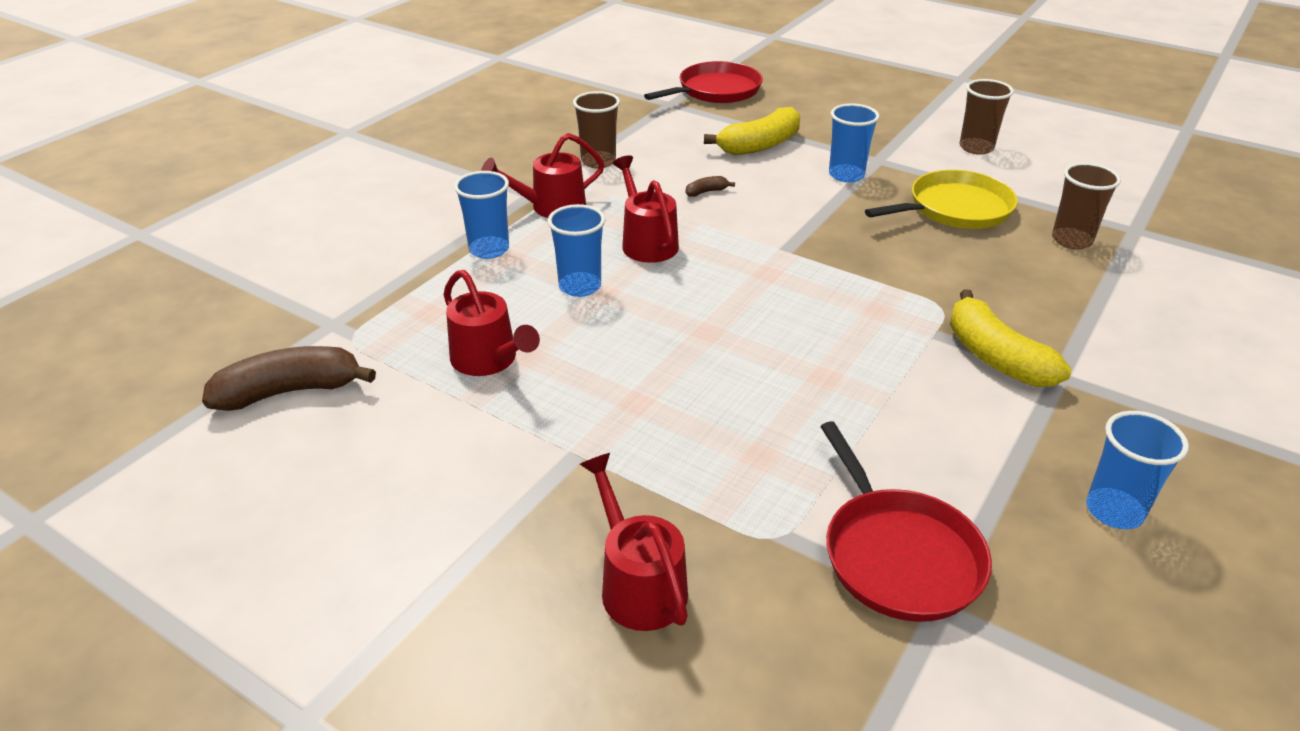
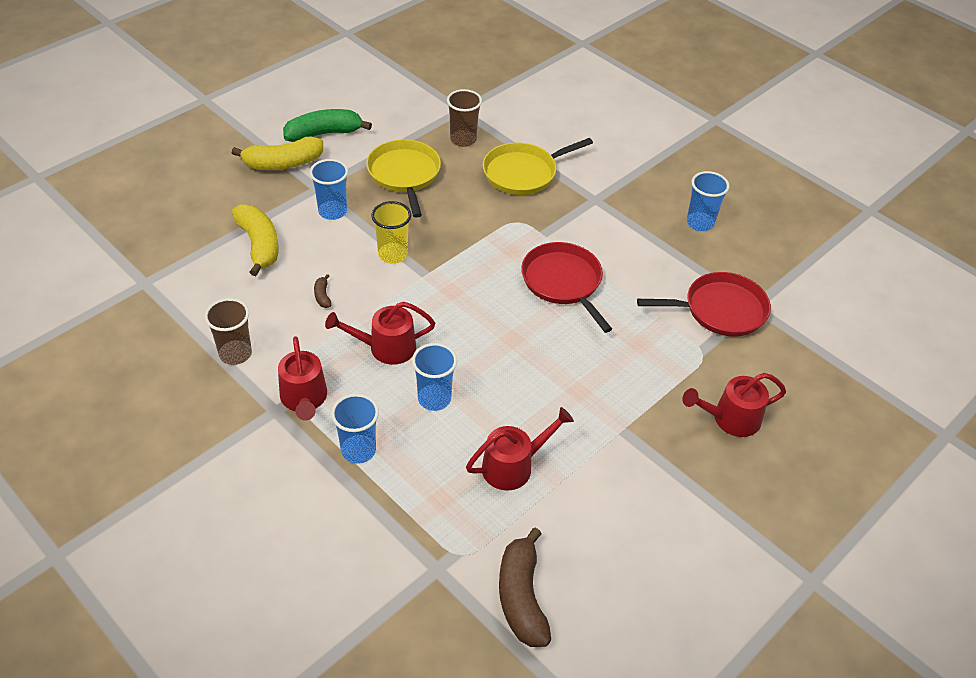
camera: 80 degrees left, 10 degrees up
red pan [644,61,763,103] -> red pan moved to [521,242,612,333]
yellow banana [950,289,1071,387] -> yellow banana moved to [232,136,323,170]
brown cup [960,79,1014,155] -> green banana [283,109,372,142]
none -> yellow cup [371,201,411,264]
none -> yellow pan [483,138,593,195]

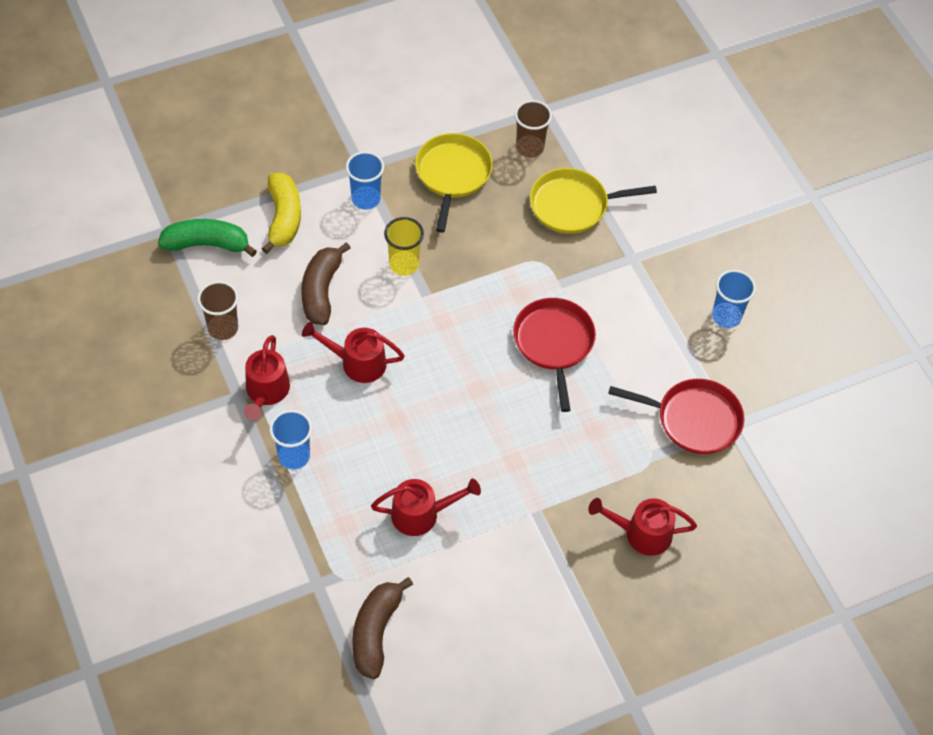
camera: 20 degrees right, 10 degrees up
yellow banana [232,136,323,170] -> none
green banana [283,109,372,142] -> green banana moved to [158,219,257,257]
brown banana [314,274,332,308] -> brown banana [301,242,351,325], size x2.31
blue cup [412,343,457,411] -> none

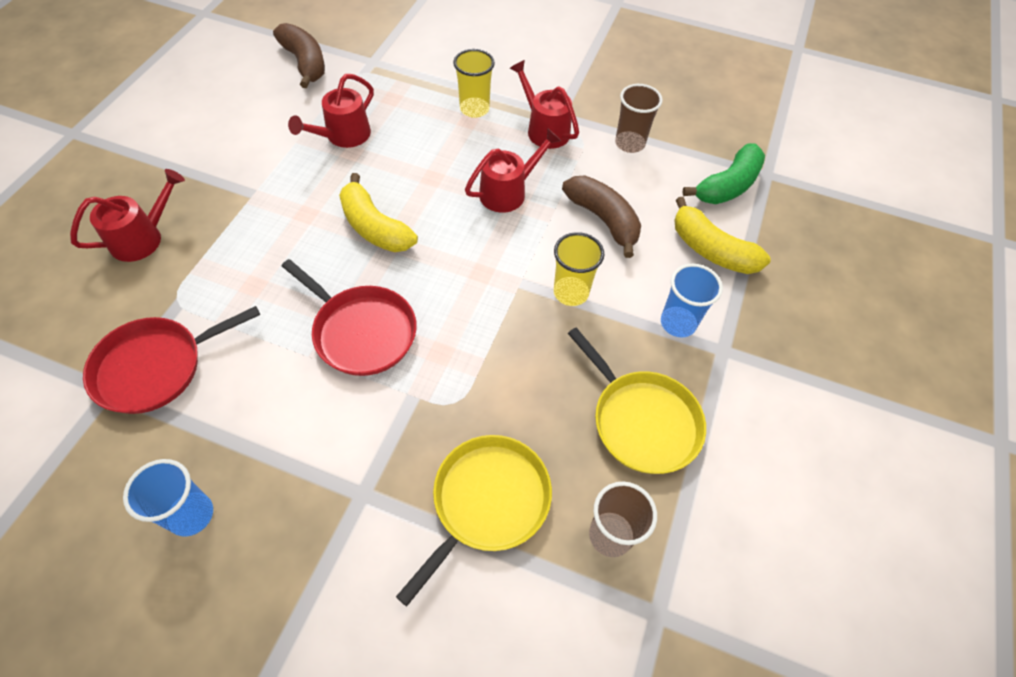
camera: 135 degrees right, 0 degrees up
blue cup [269,410,312,469] -> yellow cup [453,49,495,118]
none -> yellow banana [339,173,418,252]

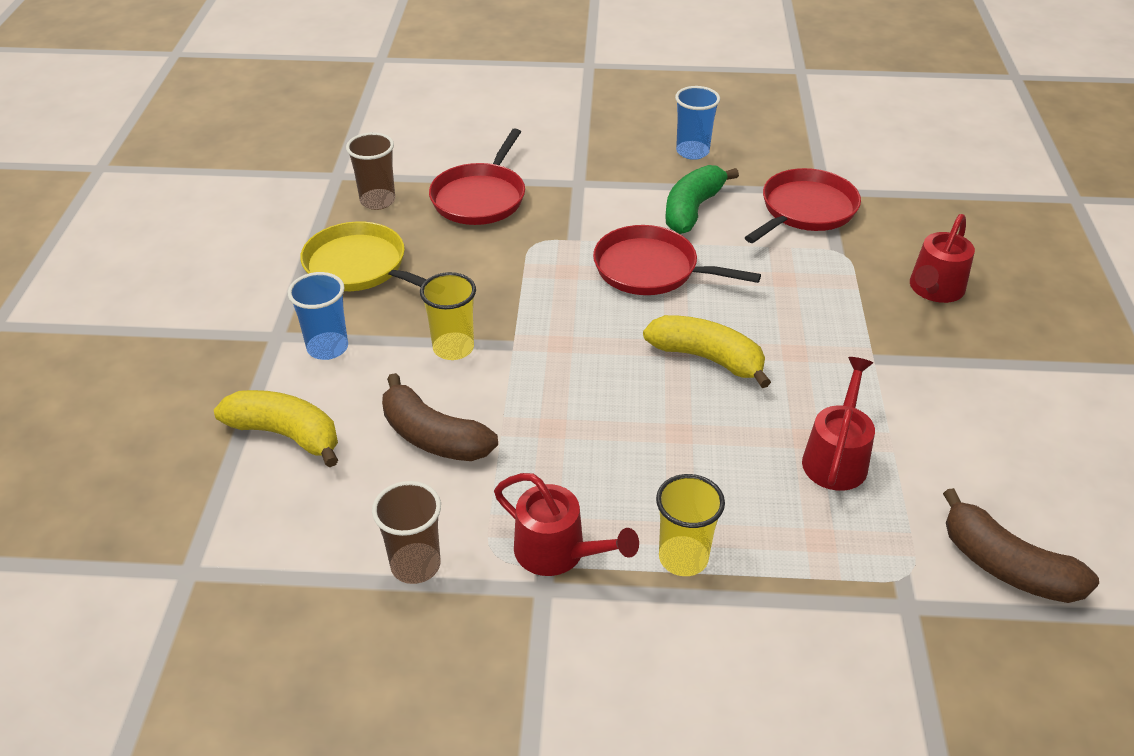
camera: 165 degrees right, 15 degrees down
yellow pan [396,435,552,606] -> red pan [429,129,525,225]
red watering can [465,129,561,213] -> none
green banana [682,143,765,204] -> green banana moved to [665,165,739,234]

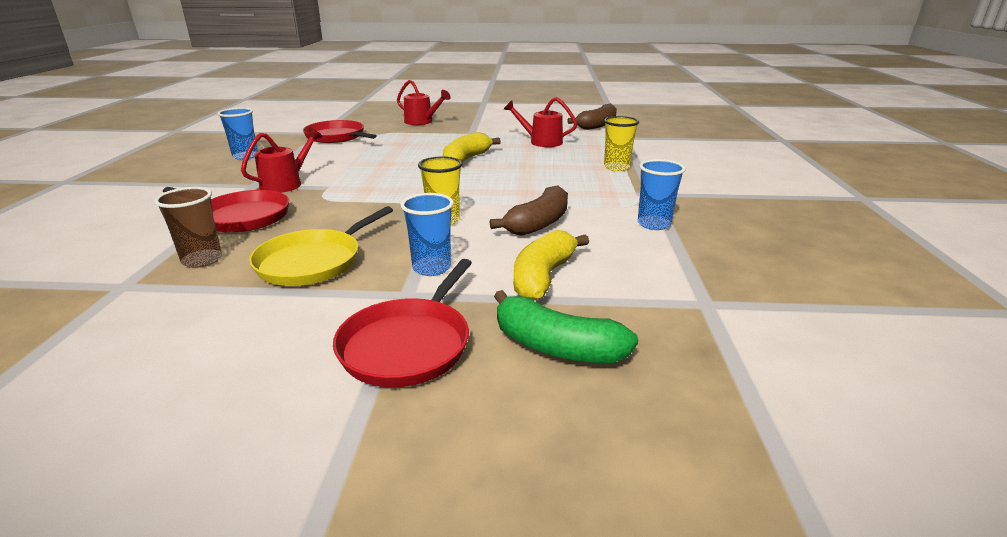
camera: 90 degrees left, 15 degrees down
brown cup [372,481,441,584] -> blue cup [638,159,686,230]
red watering can [494,473,639,576] -> red watering can moved to [241,128,322,193]
red pan [593,225,761,295] -> red pan moved to [333,259,472,387]
green banana [665,165,739,234] -> green banana moved to [494,290,638,363]

